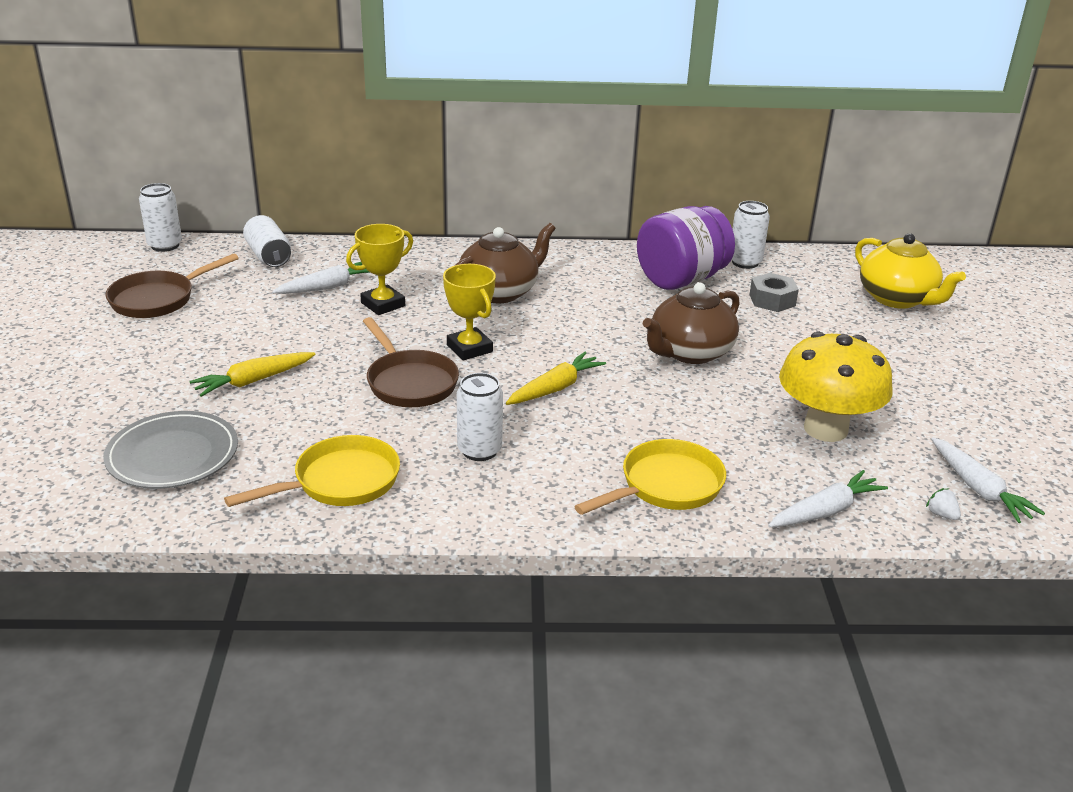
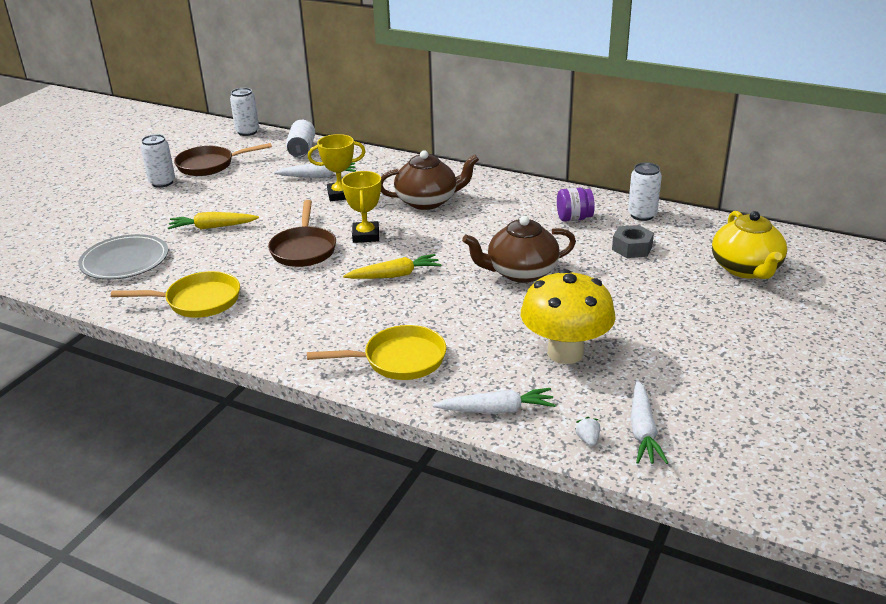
camera: 30 degrees right, 0 degrees up
white can [457,373,503,461] -> white can moved to [141,134,175,188]
purple jar [637,206,735,290] -> purple jar [557,188,595,222], size x0.52

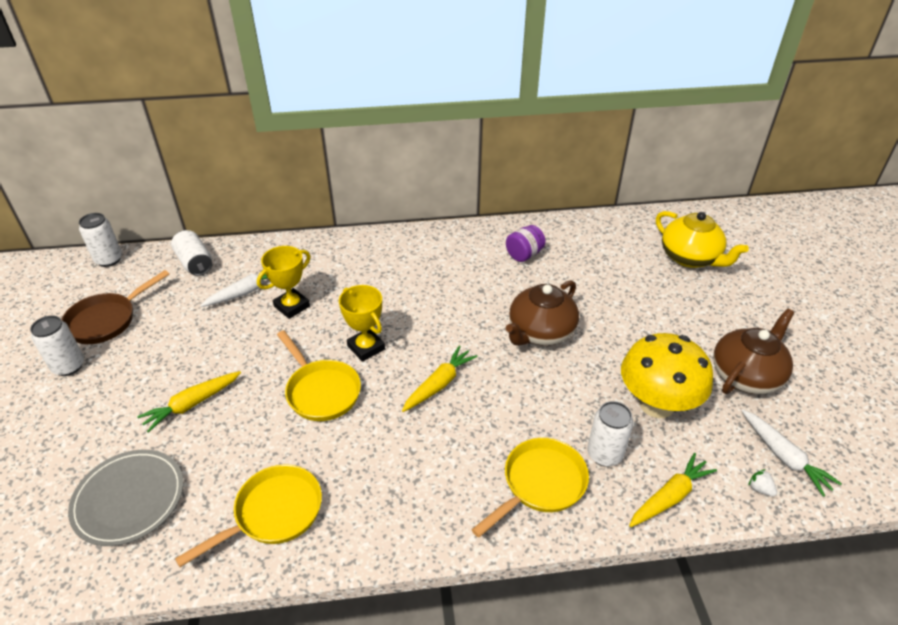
camera: 35 degrees left, 10 degrees up
brown pan [268,200,336,267] -> yellow pan [277,330,361,421]
brown teapot [381,150,479,210] -> brown teapot moved to [713,309,794,394]
white carrot [433,388,556,414] -> yellow carrot [629,453,717,527]
grey nut [612,225,654,258] -> none
white can [628,163,662,221] -> white can moved to [587,401,634,467]

